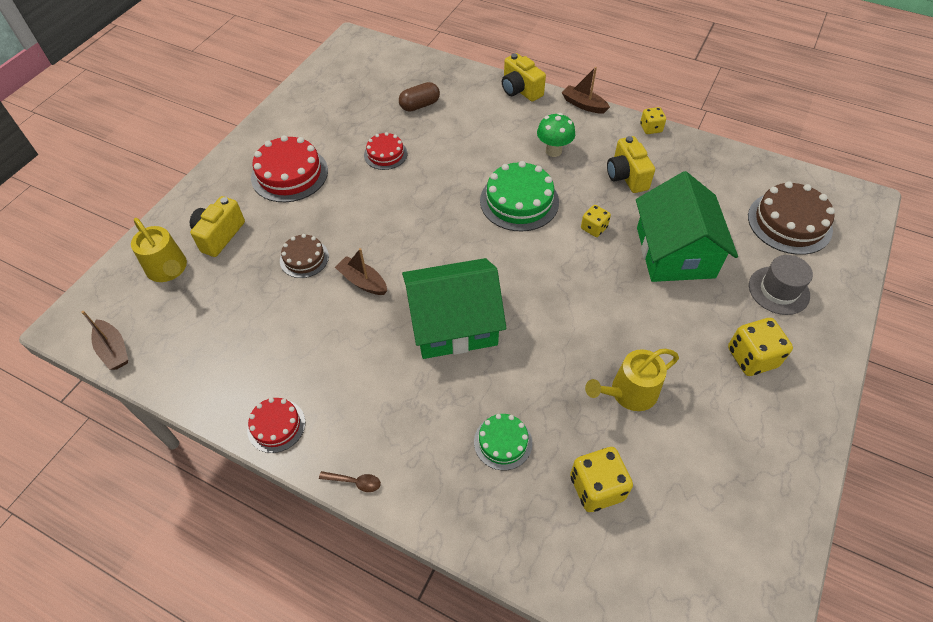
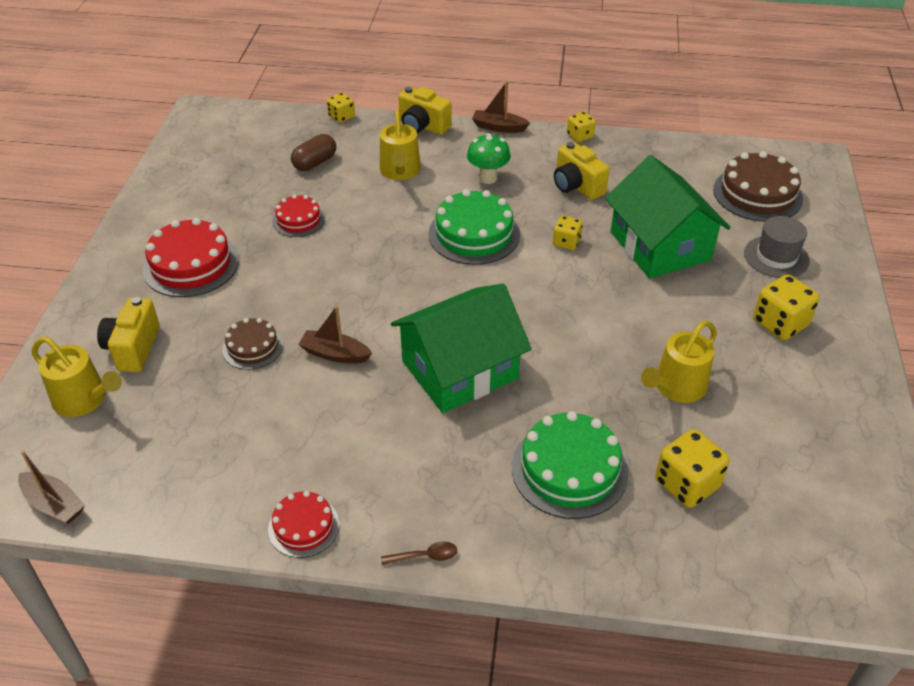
camera: 20 degrees left, 10 degrees down
green cake [474,414,532,470] -> green cake [512,411,628,519], size x1.72
none -> yellow dice [327,93,355,123]
none -> yellow watering can [380,109,421,180]

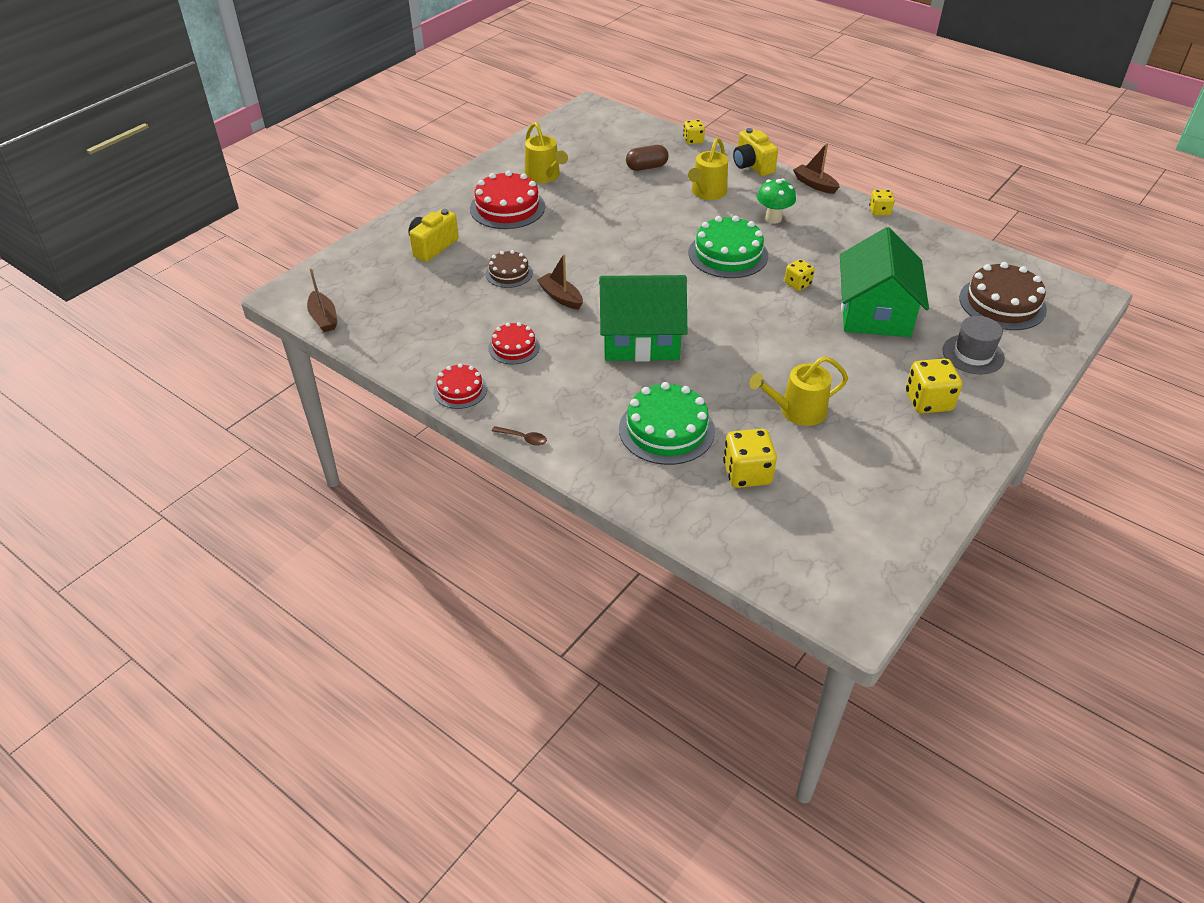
camera: 30 degrees right, 0 degrees up
yellow watering can [32,337,122,417] -> yellow watering can moved to [525,122,568,183]
red cake [272,194,325,237] -> red cake moved to [488,322,540,364]
yellow camera [554,142,610,200] -> none

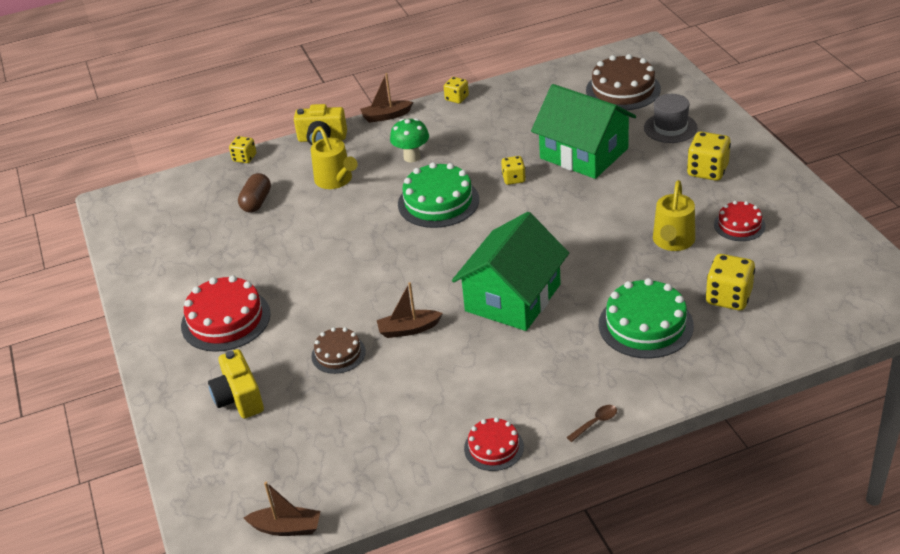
camera: 55 degrees left, 5 degrees down
red cake [488,322,540,364] -> red cake moved to [714,201,766,241]
yellow watering can [525,122,568,183] -> none

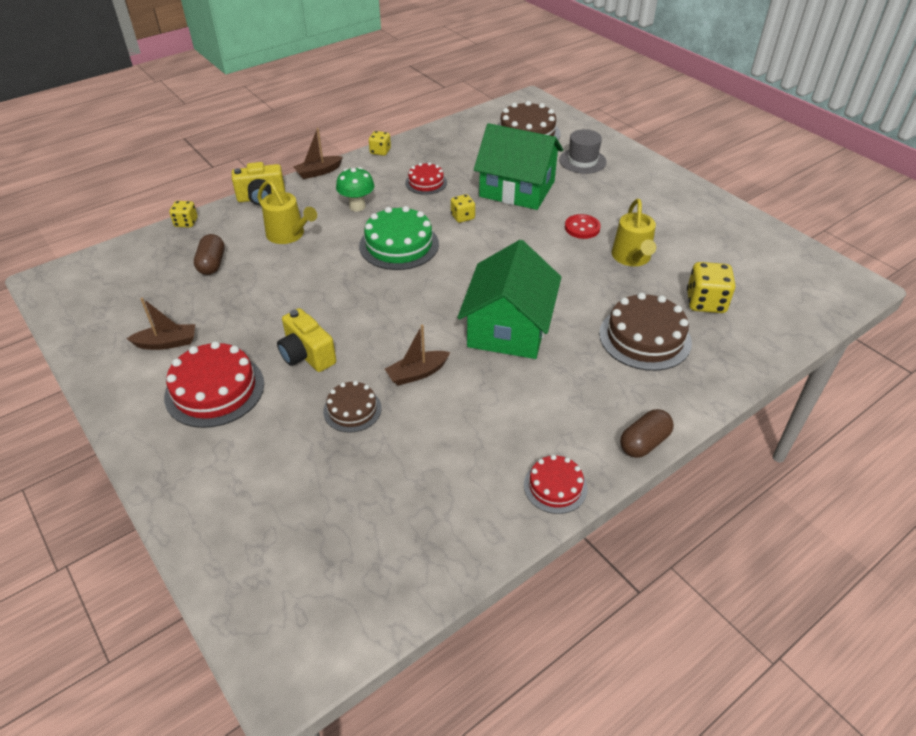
camera: 20 degrees left, 5 degrees up
yellow camera [208,349,264,419] -> yellow camera moved to [277,308,336,372]
brown boat [244,482,321,536] -> brown boat moved to [126,298,195,350]
brown spoon [566,405,617,442] -> brown capsule [620,409,674,458]
green cake [599,278,694,359] -> brown cake [599,293,692,371]
yellow dice [687,131,731,181] -> none
red cake [714,201,766,241] -> red cake moved to [405,162,447,195]
none -> red button [565,214,601,239]

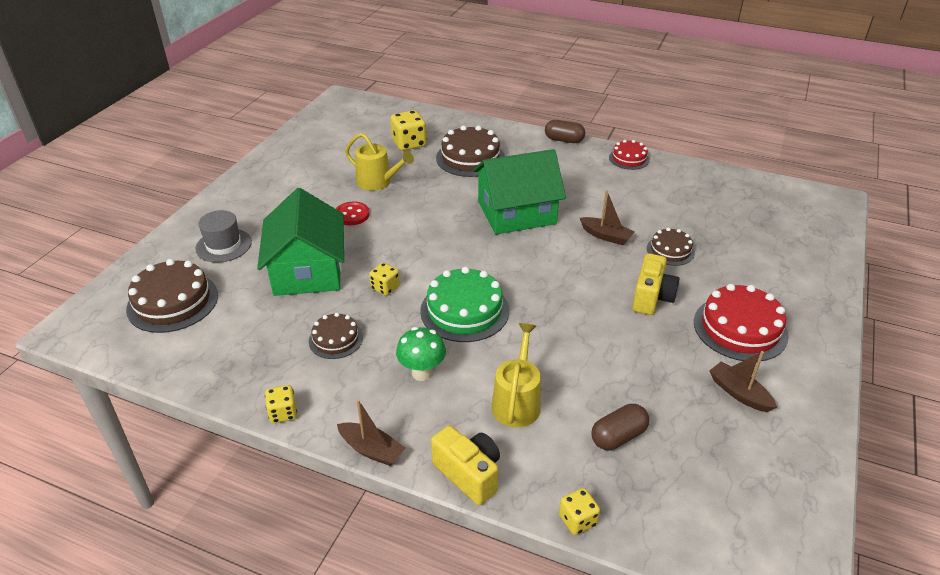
camera: 120 degrees left, 5 degrees down
red cake [405,162,447,195] -> brown cake [309,313,363,359]
yellow watering can [612,199,656,266] -> yellow watering can turned 60 degrees clockwise [345,133,414,191]

